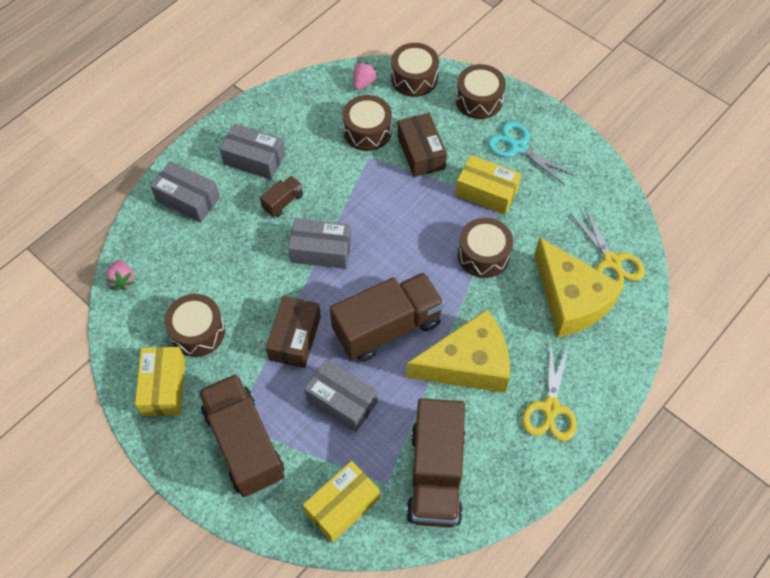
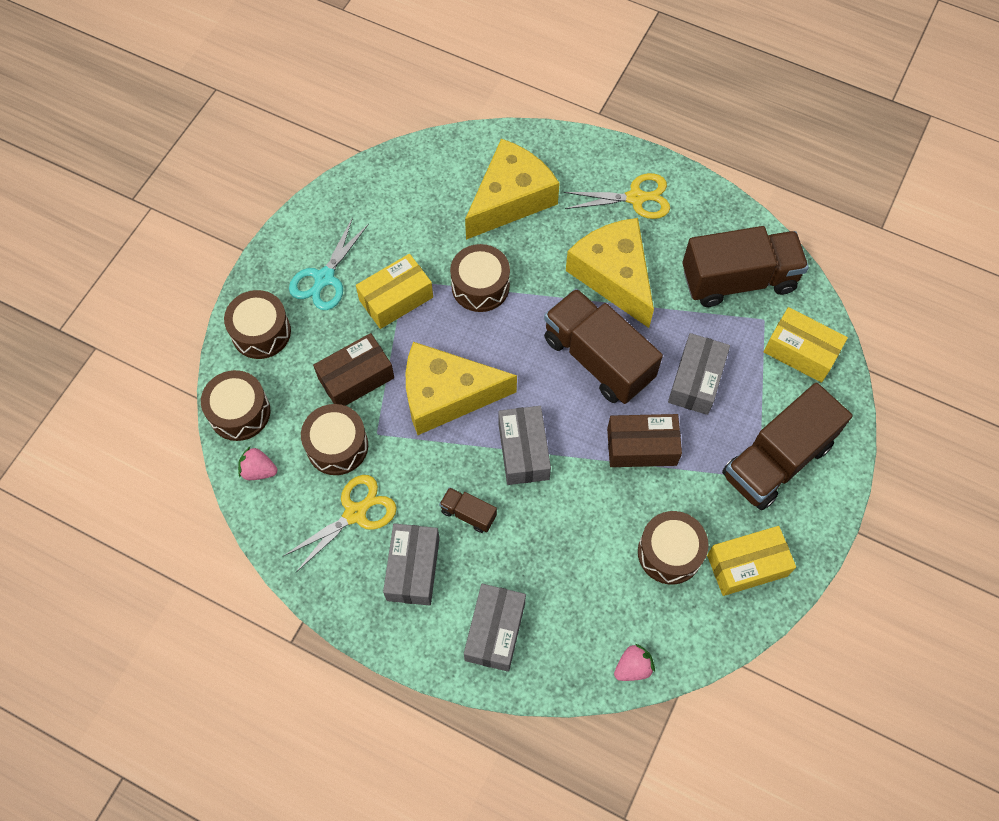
camera: 105 degrees left, 5 degrees up
yellow box [456,155,521,214] -> yellow box turned 45 degrees clockwise [356,254,433,329]
yellow scissors [570,207,645,285] -> yellow scissors moved to [284,475,397,572]
none -> yellow cheese [406,342,517,435]

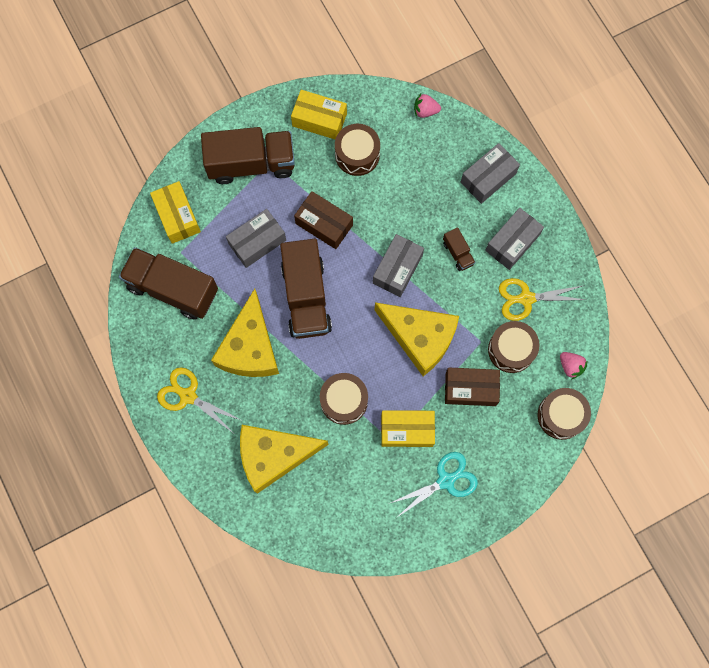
camera: 145 degrees left, 10 degrees up
brown drum [224,290,291,359] -> none

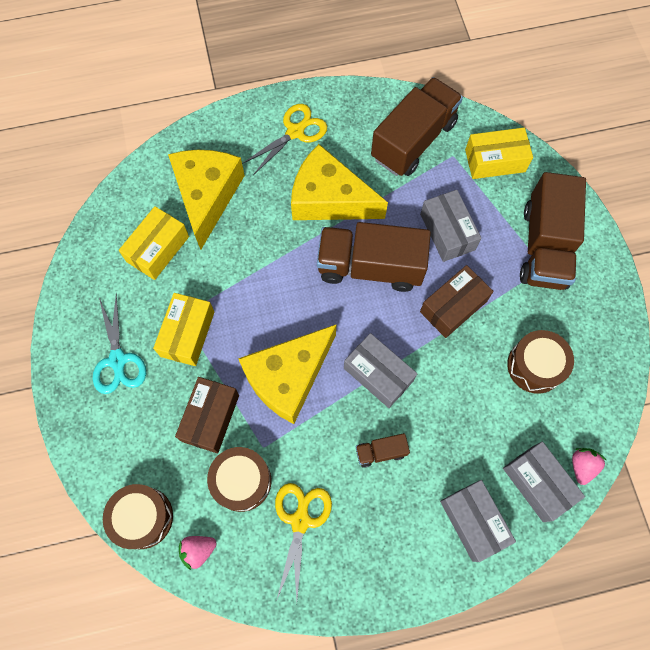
camera: 105 degrees right, 5 degrees down
yellow box [291,90,347,139] -> yellow box moved to [119,206,189,280]
brown drum [320,373,368,425] -> none
grey box [485,208,544,270] -> grey box moved to [503,442,585,522]

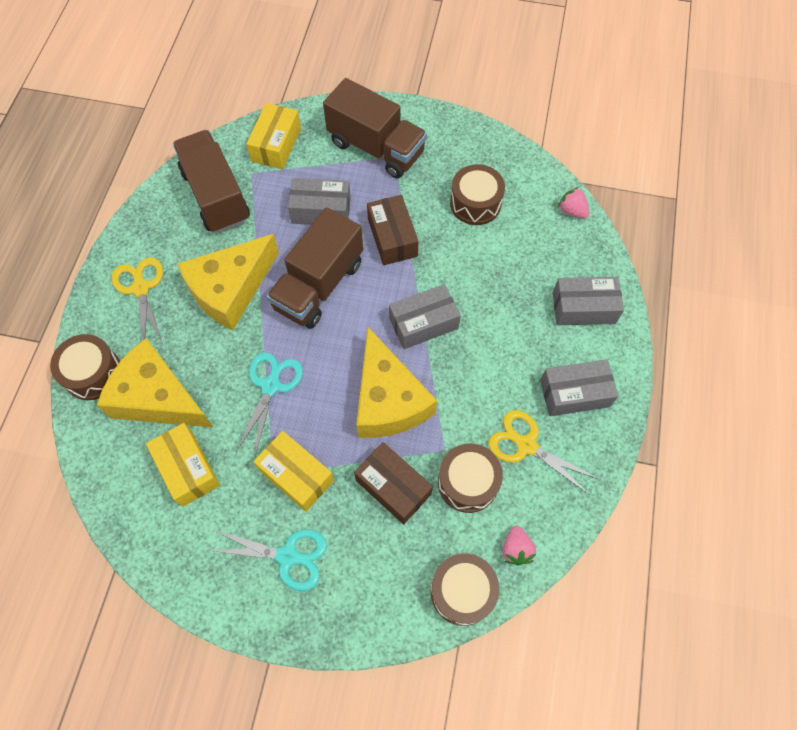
camera: 65 degrees left, 5 degrees down
brown truck [356,433,410,468] -> none
grey box [503,442,585,522] -> grey box moved to [540,359,618,416]
none -> brown drum [50,334,120,400]
none -> turquoise scissors [236,352,303,456]

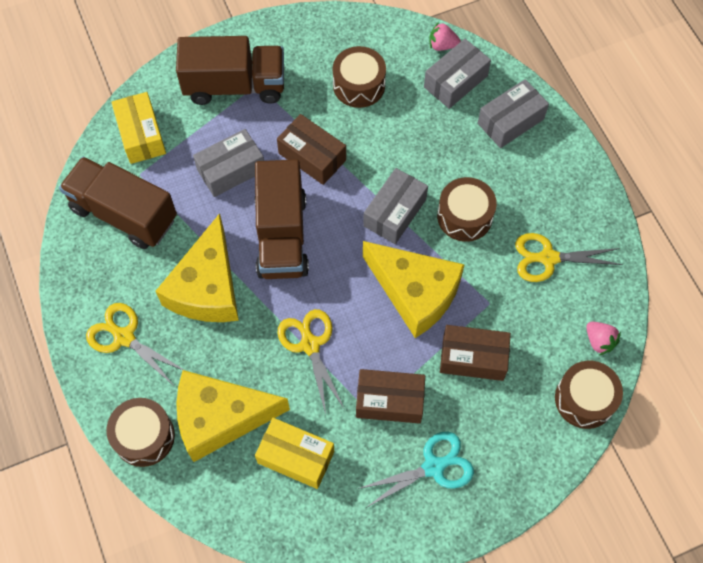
camera: 35 degrees left, 0 degrees up
turquoise scissors [236,352,303,456] -> yellow scissors [277,309,345,414]
yellow box [253,431,334,512] -> brown box [356,369,425,424]
brown drum [438,444,503,513] -> brown drum moved to [437,177,497,242]
grey box [540,359,618,416] -> grey box moved to [424,39,491,109]

